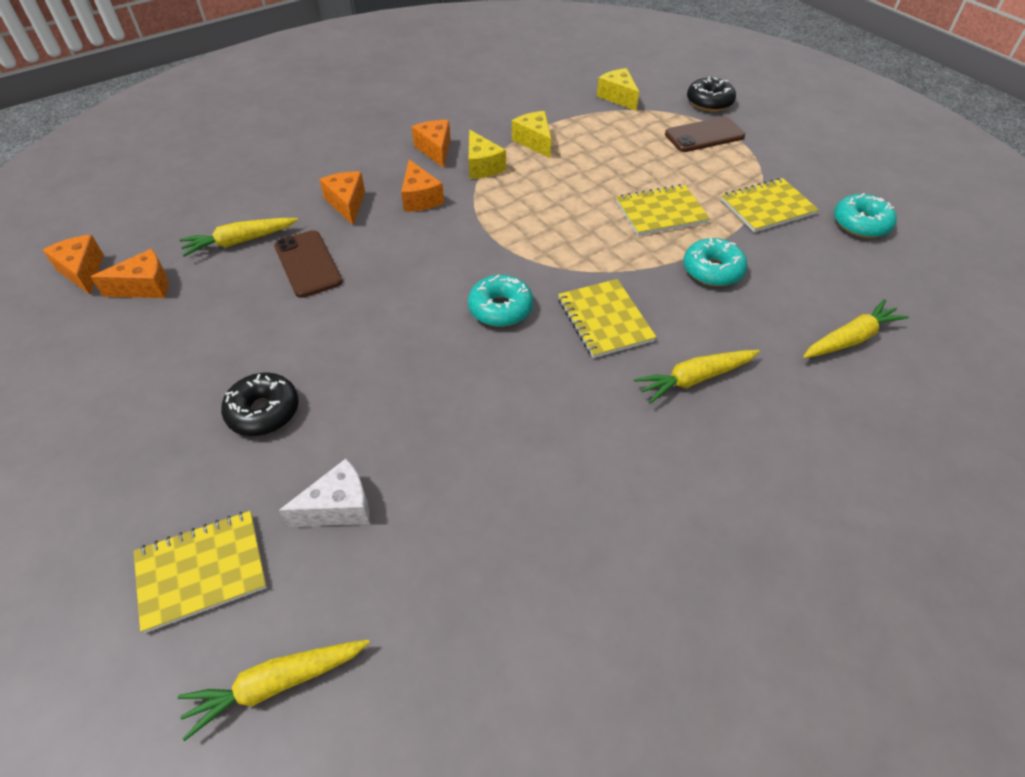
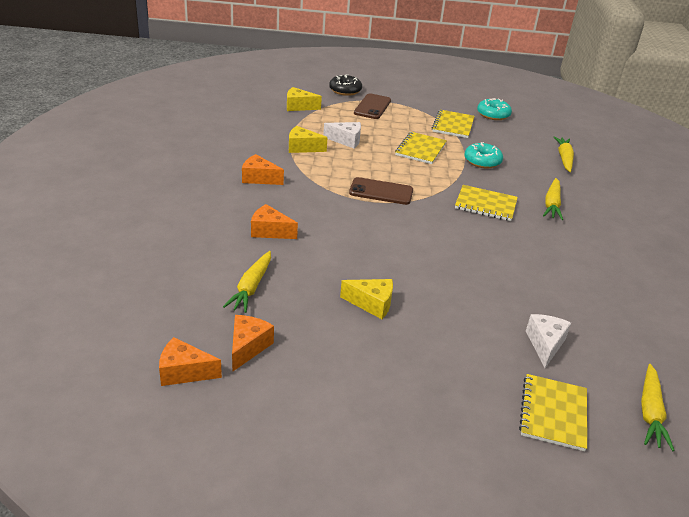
camera: 55 degrees left, 15 degrees down
black donut [221,373,299,436] -> none
brown phone [274,230,343,298] -> brown phone moved to [349,177,413,205]
orange cheese [401,160,444,212] -> none
turquoise donut [468,274,533,327] -> none
yellow cheese [469,130,506,179] -> yellow cheese moved to [340,279,393,319]
none -> white cheese [323,122,361,148]

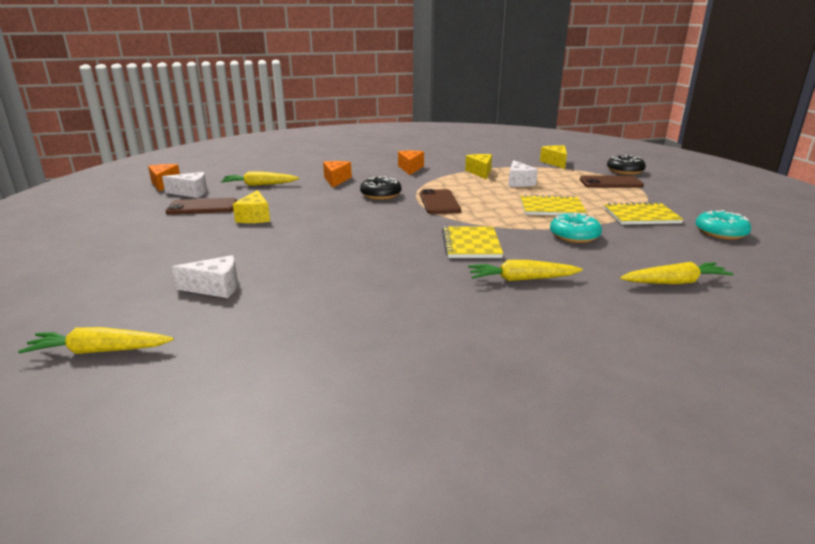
camera: 75 degrees right, 10 degrees down
orange cheese [232,315,274,372] -> white cheese [162,172,207,198]
yellow notebook [519,374,587,451] -> none
none -> brown phone [166,198,237,215]
none -> black donut [360,176,401,200]

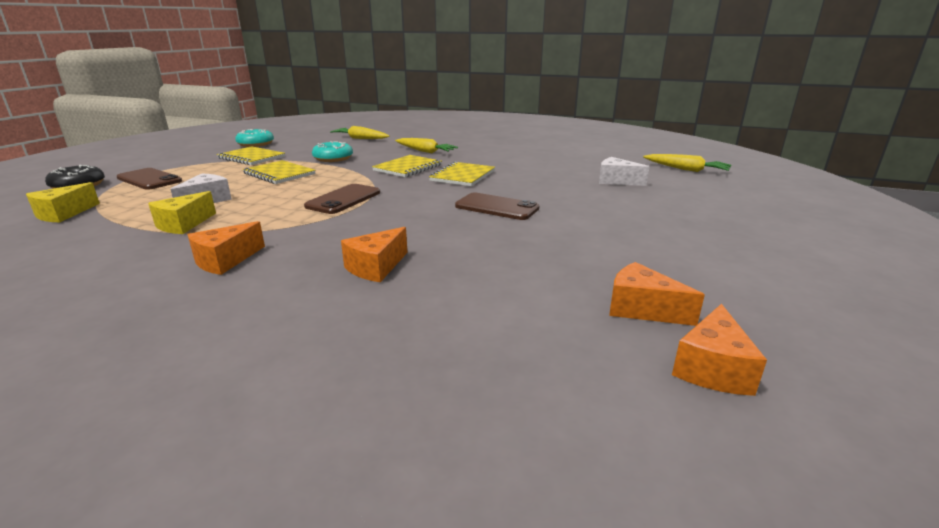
camera: 145 degrees left, 0 degrees up
white cheese [162,172,207,198] -> orange cheese [609,262,705,326]
brown phone [166,198,237,215] -> brown phone moved to [455,193,540,220]
yellow carrot [221,171,299,186] -> none
yellow cheese [233,190,270,223] -> none
black donut [360,176,401,200] -> none
none -> yellow notebook [429,161,495,186]

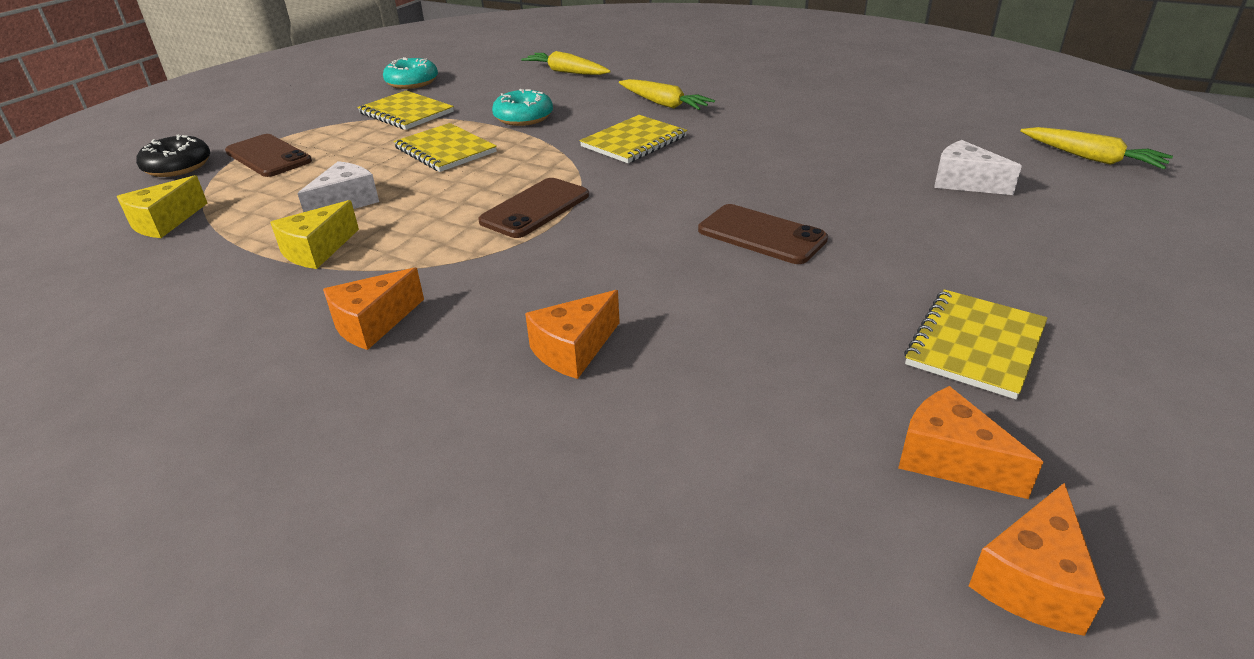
camera: 10 degrees right, 10 degrees up
yellow notebook [429,161,495,186] -> yellow notebook moved to [904,289,1048,399]

